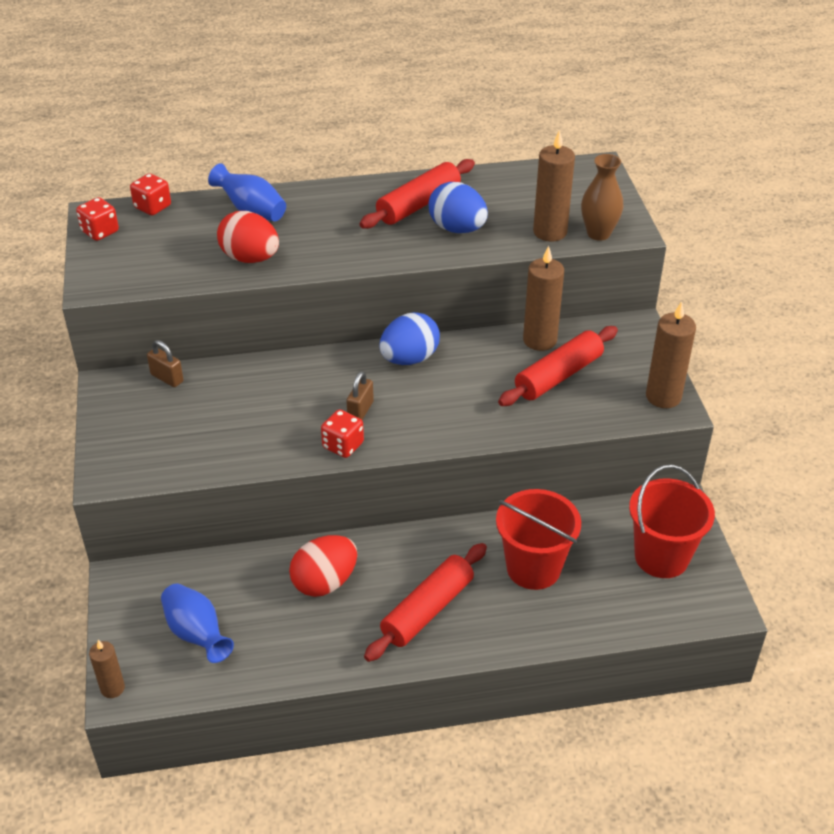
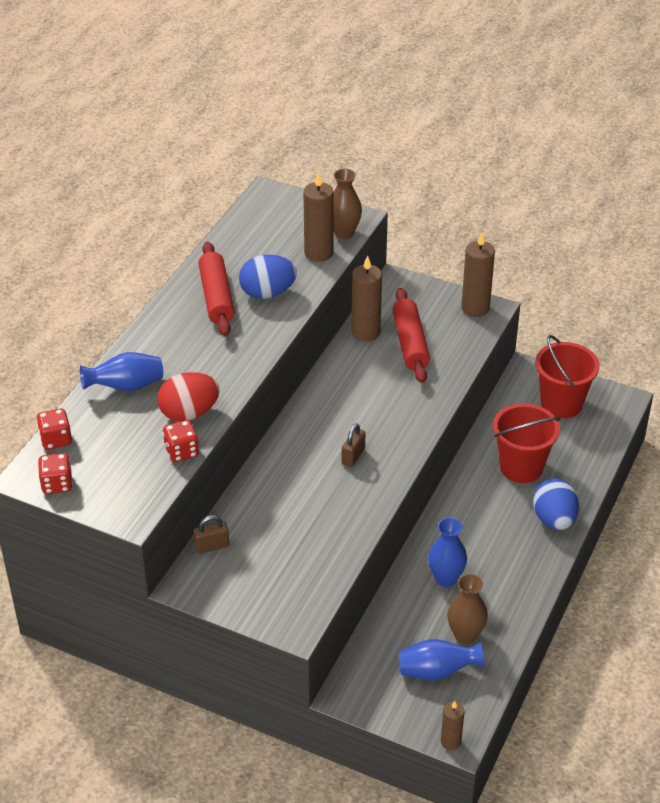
camera: 55 degrees left, 0 degrees up
red egg [289,535,357,597] -> blue vase [428,517,467,587]
red dice [321,409,364,458] -> red dice moved to [163,420,199,462]
brown padlock [347,371,374,420] -> brown padlock turned 60 degrees clockwise [342,423,365,467]
red rolling pin [364,543,487,662] -> none
blue egg [379,312,440,365] -> blue egg moved to [533,478,579,530]
none -> brown vase [447,574,488,644]

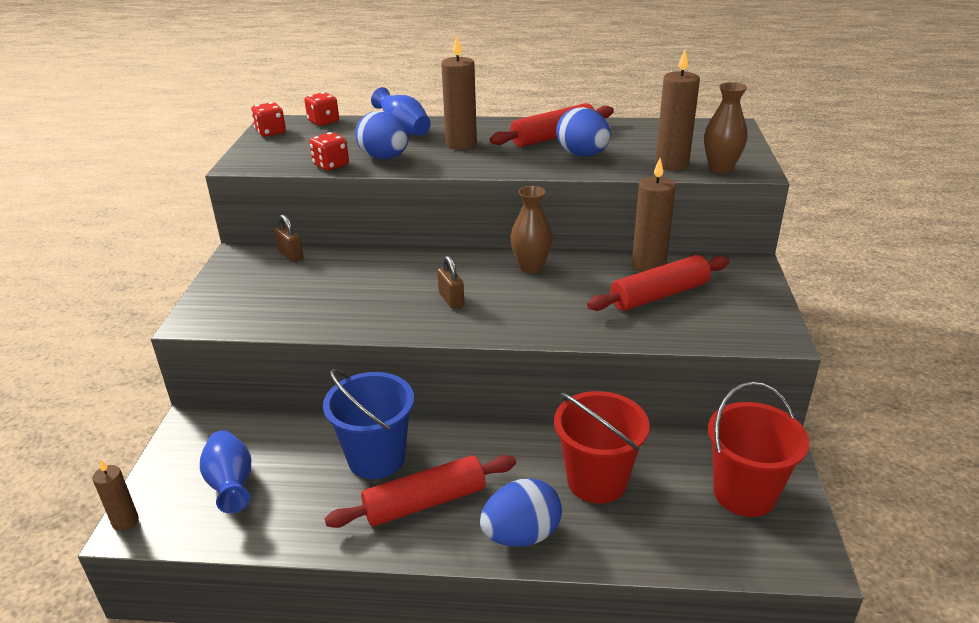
camera: 70 degrees right, 10 degrees down
red egg [157,372,220,421] -> blue egg [355,111,408,159]
brown padlock [342,423,365,467] -> brown padlock turned 60 degrees clockwise [437,256,464,309]
blue vase [428,517,467,587] -> blue bucket [323,369,414,479]
brown vase [447,574,488,644] -> brown vase moved to [511,186,553,274]
brown candle [461,232,495,317] -> brown candle moved to [441,36,477,150]
none -> red rolling pin [325,455,516,528]

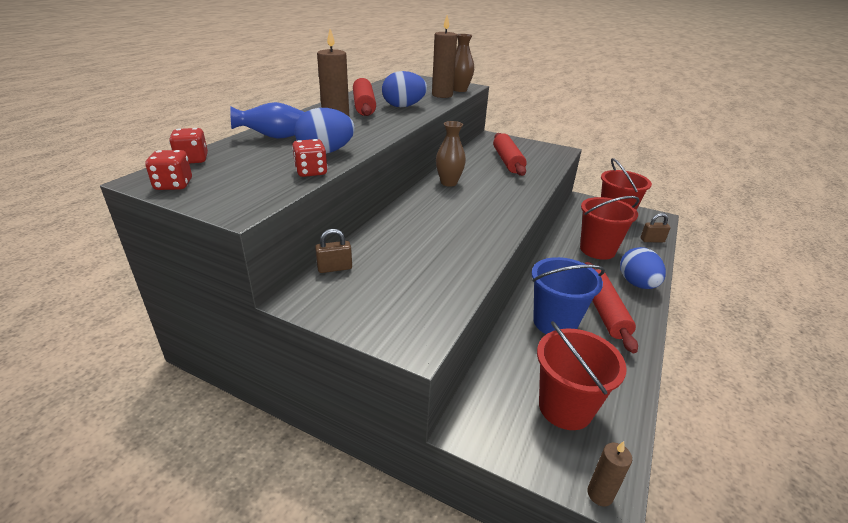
camera: 70 degrees left, 0 degrees up
blue vase [200,430,251,513] -> red bucket [537,321,627,430]
brown padlock [437,256,464,309] -> brown padlock moved to [640,213,671,242]
brown candle [632,158,676,272] -> none

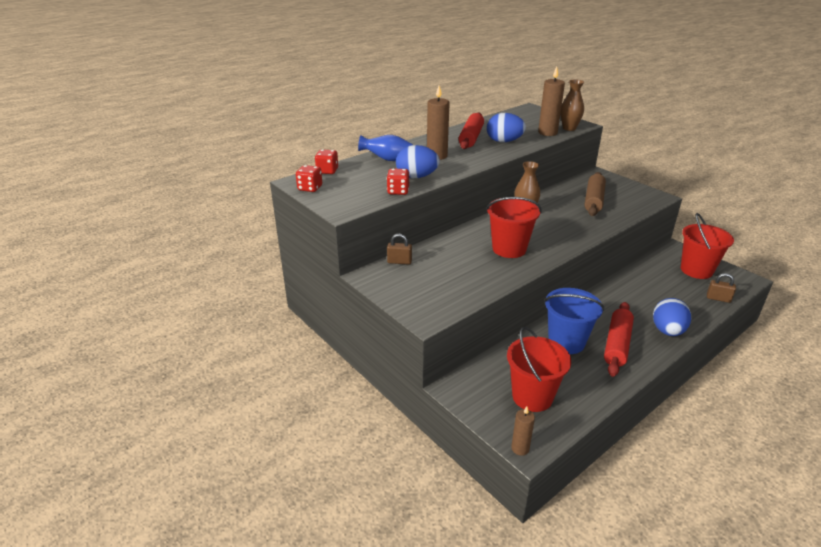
camera: 25 degrees right, 0 degrees up
red rolling pin [493,133,526,176] -> brown rolling pin [584,172,606,216]
red bucket [580,196,639,260] -> red bucket moved to [486,197,542,258]

